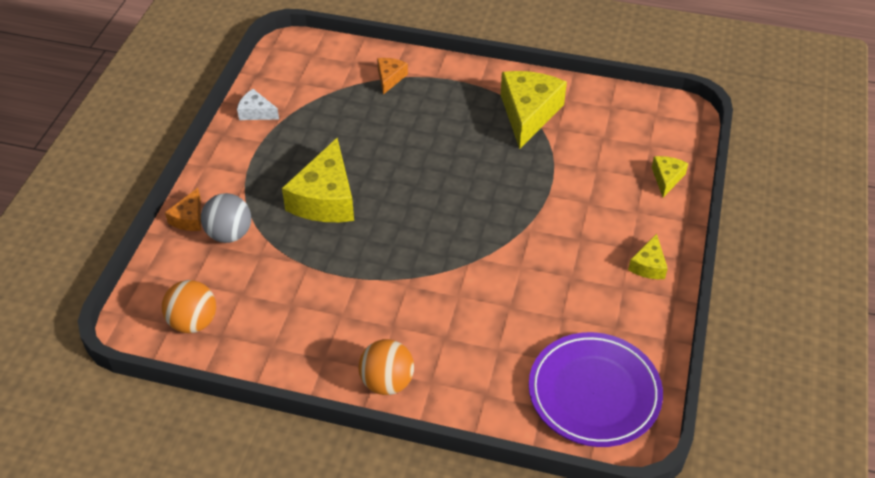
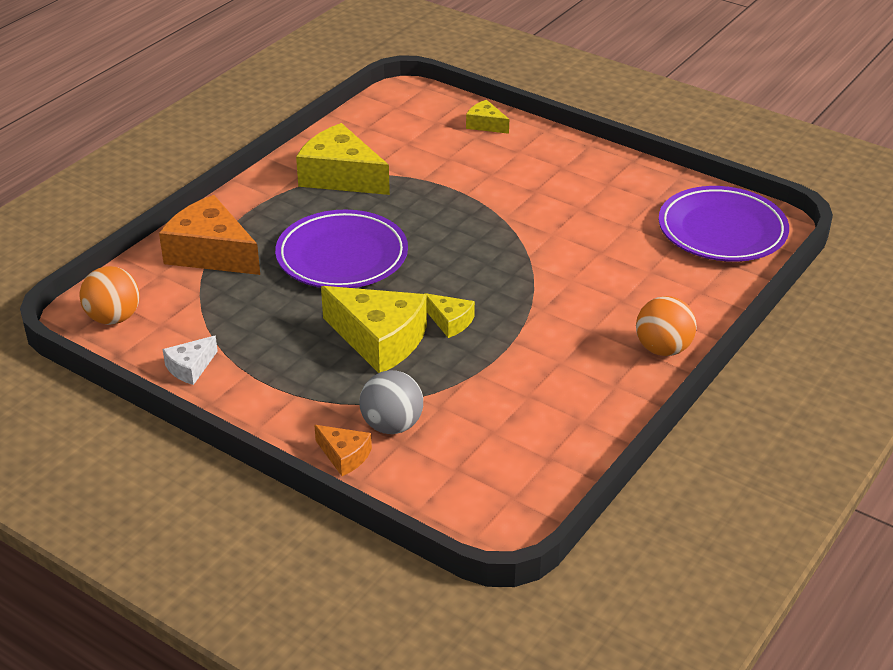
camera: 70 degrees left, 10 degrees down
orange ball [162,280,216,333] -> orange ball moved to [79,266,140,325]
orange cheese [377,58,408,95] -> orange cheese [159,195,260,275], size x2.01
yellow cheese [628,234,668,279] -> yellow cheese moved to [424,293,475,338]
none -> purple plate [275,210,408,288]

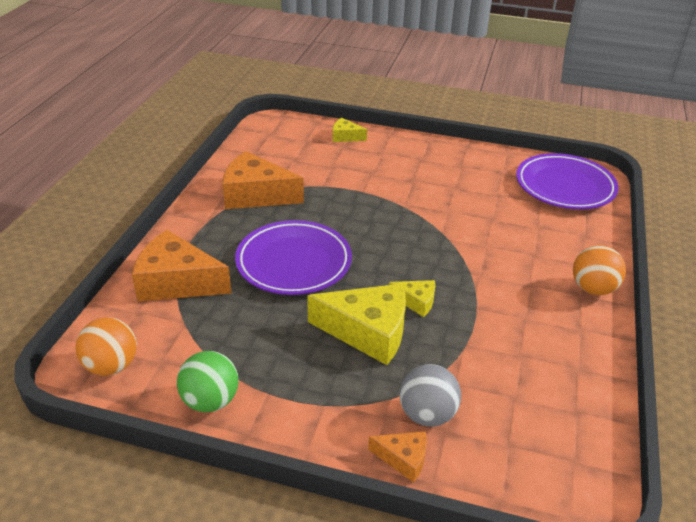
camera: 20 degrees left, 0 degrees up
white cheese [163,336,218,385] -> green ball [177,351,238,412]
yellow cheese [296,123,390,195] -> orange cheese [222,151,304,209]

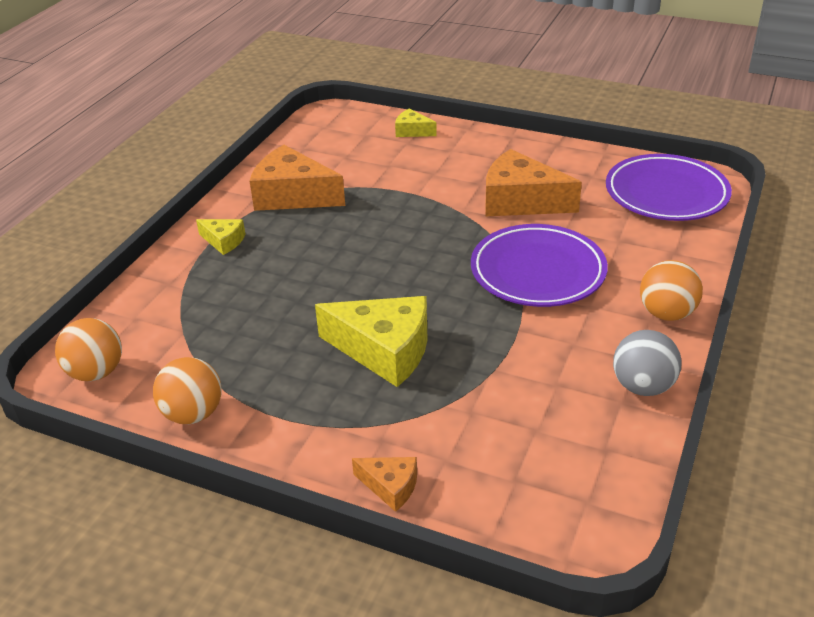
camera: 10 degrees right, 0 degrees up
orange cheese [132,230,232,301] -> orange cheese moved to [485,149,582,216]
green ball [177,351,238,412] -> orange ball [153,357,222,424]
purple plate [235,220,352,295] -> purple plate moved to [471,224,608,307]
yellow cheese [389,280,435,317] -> yellow cheese moved to [196,219,246,255]
grey ball [400,364,461,427] -> grey ball moved to [613,330,682,396]

